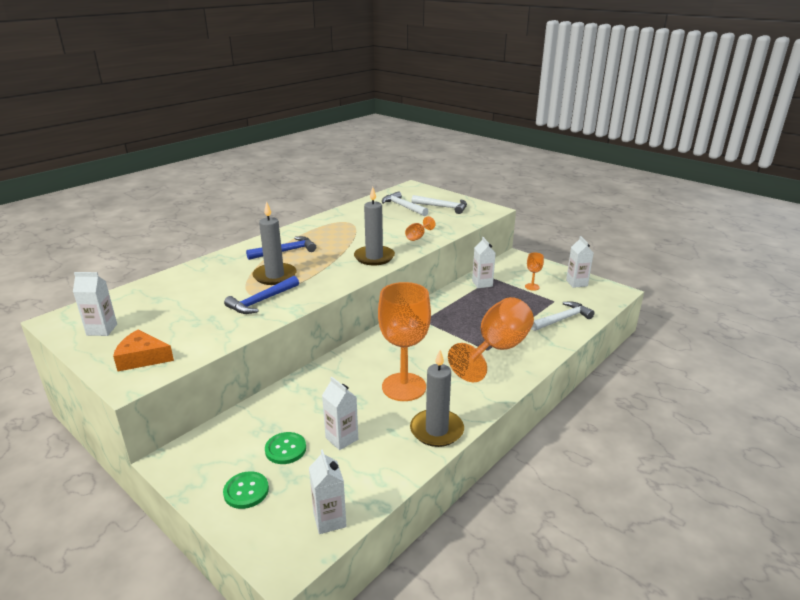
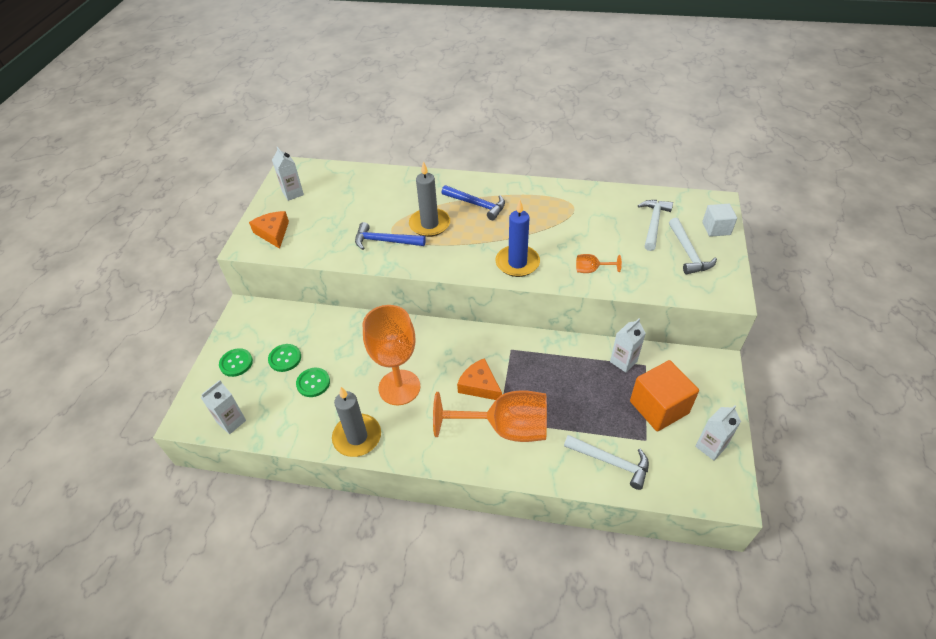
camera: 60 degrees right, 20 degrees up
white carton [322,377,358,450] -> green button [296,368,330,397]
grey candle [354,187,395,266] -> blue candle [496,200,540,277]
orange goblet [525,252,544,291] -> orange cube [630,360,699,431]
none -> orange cheese [457,358,502,400]
none -> white cube [702,204,737,237]

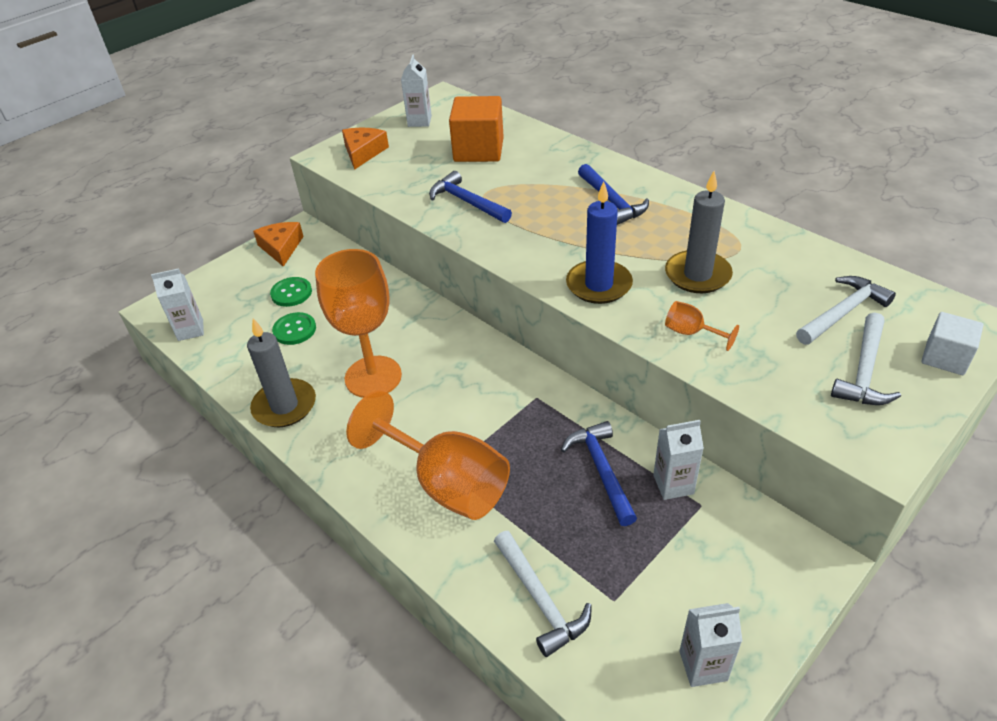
camera: 35 degrees right, 5 degrees down
green button [219,348,253,377] -> none
grey candle [409,161,450,237] -> grey candle moved to [665,171,733,293]
orange cheese [457,358,502,400] -> orange cheese moved to [253,222,304,267]
orange cube [630,360,699,431] -> orange cube moved to [449,96,504,162]
none -> blue hammer [561,421,637,526]

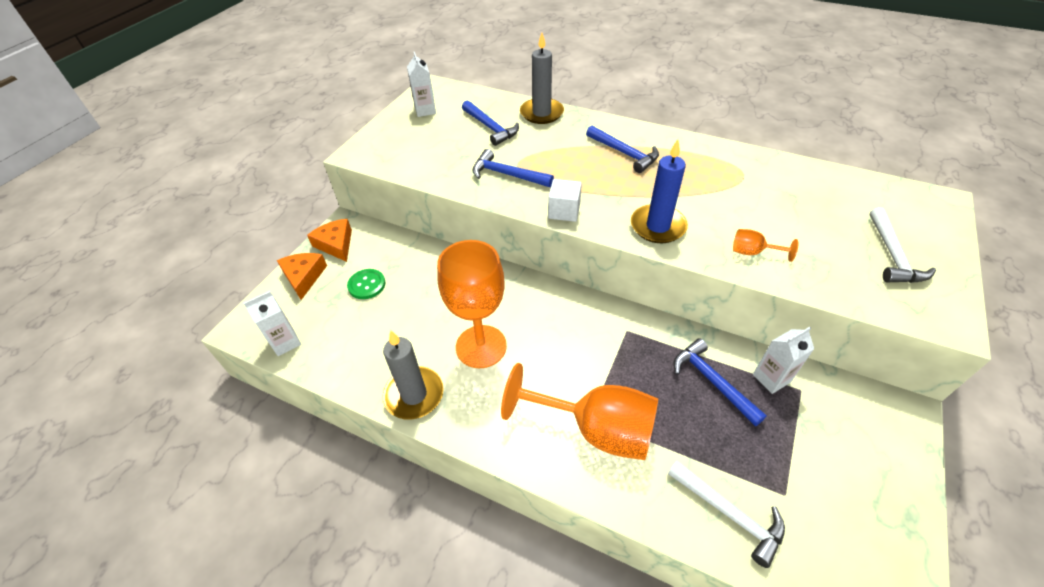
camera: 20 degrees left, 5 degrees up
green button [272,312,316,345] -> none
orange cheese [342,127,389,170] -> orange cheese moved to [277,253,327,300]
orange cube [449,96,504,162] -> blue hammer [462,100,519,146]
grey candle [665,171,733,293] -> grey candle moved to [520,33,564,124]
white carton [679,603,742,687] -> none
white hammer [796,276,896,345] -> none
white cube [921,312,984,375] -> white cube moved to [548,179,582,222]

